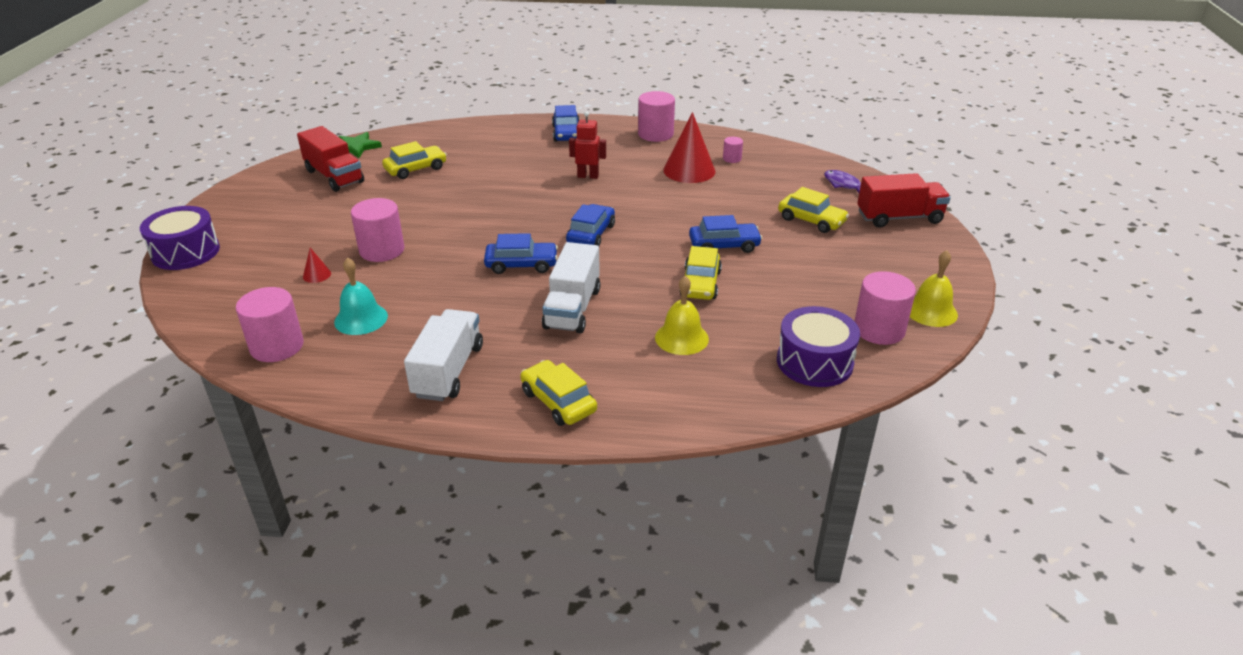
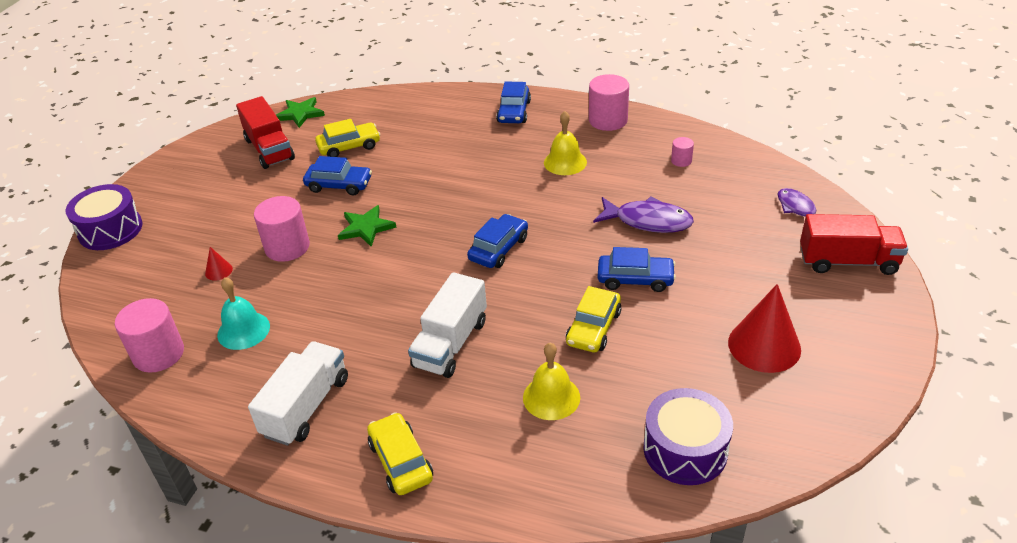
camera: 15 degrees right, 5 degrees up
blue car [484,233,558,274] -> blue car moved to [303,156,372,195]
red robot [569,111,606,179] -> none
red cone [663,112,715,183] -> red cone moved to [728,284,801,373]
yellow car [778,187,849,233] -> none
pink cylinder [855,271,916,345] -> none
yellow bell [910,250,958,327] -> yellow bell moved to [544,111,587,175]
none -> green star [338,205,397,247]
none -> purple fish [593,196,694,233]

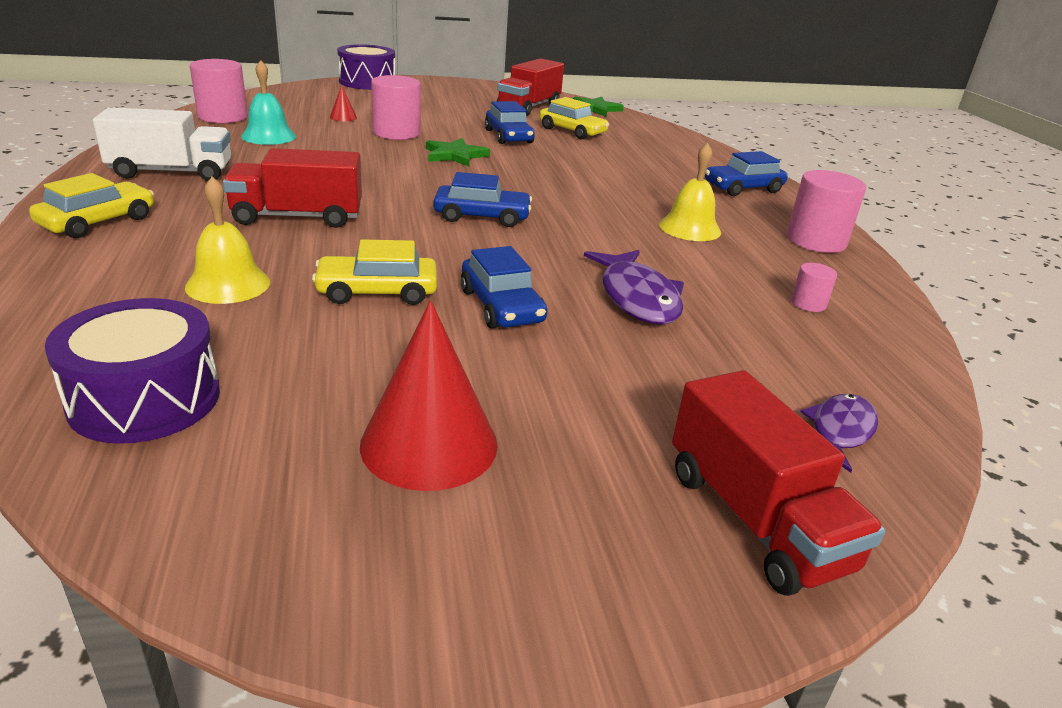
camera: 55 degrees right, 10 degrees down
white truck [408,272,487,378] -> red truck [223,148,362,228]

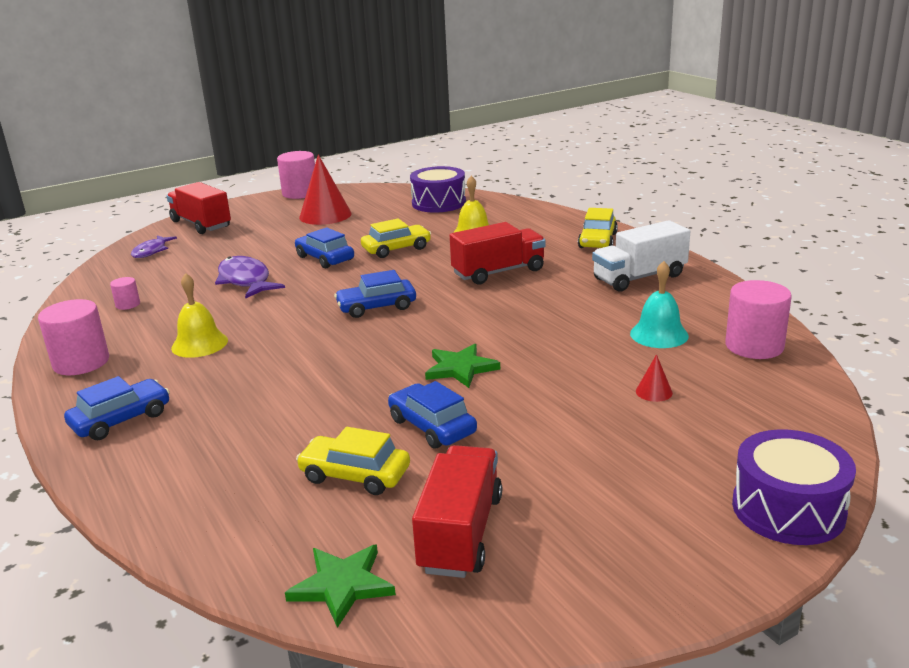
camera: 165 degrees right, 5 degrees down
pink cylinder [371,75,421,140] -> pink cylinder moved to [277,151,315,199]

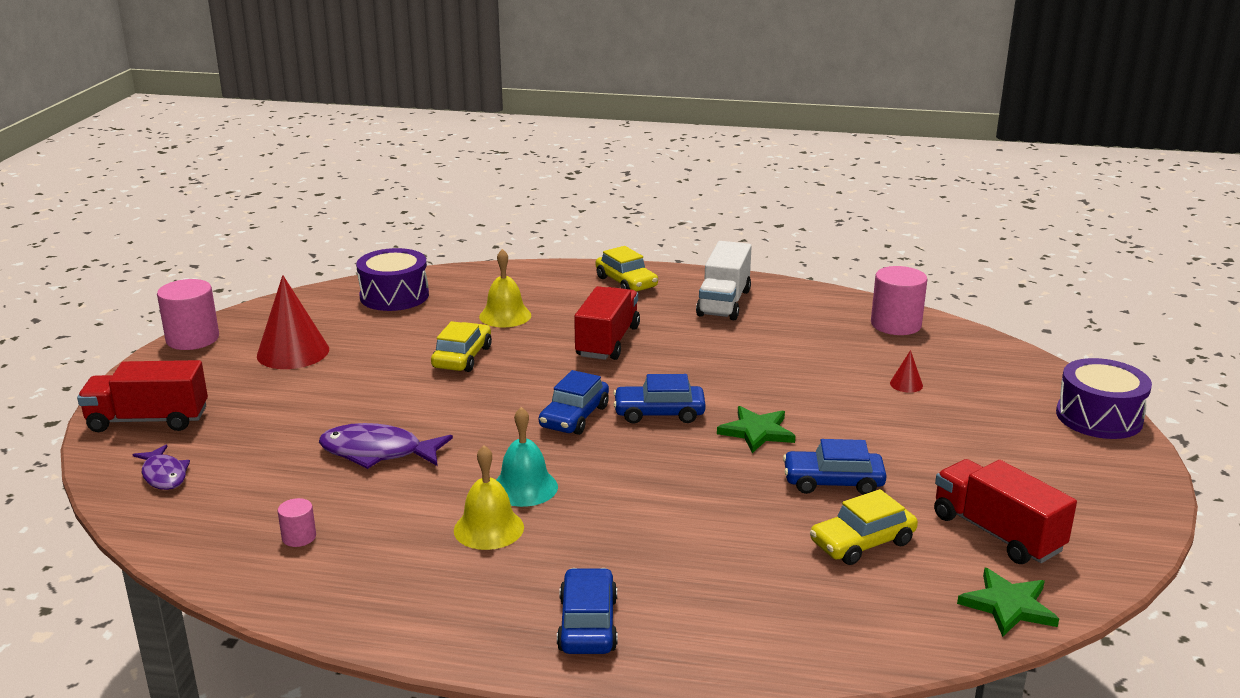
camera: 50 degrees left, 0 degrees up
pink cylinder [38,299,109,375] -> none
blue car [295,227,354,269] -> blue car moved to [613,374,706,424]
turquoise bell [630,261,689,348] -> turquoise bell moved to [496,407,558,507]

